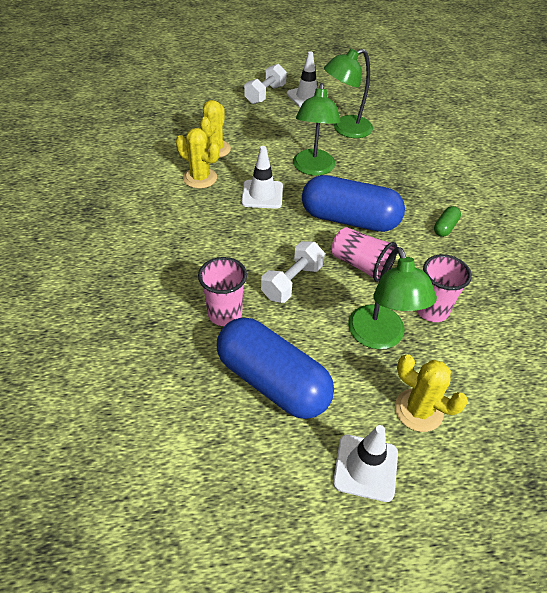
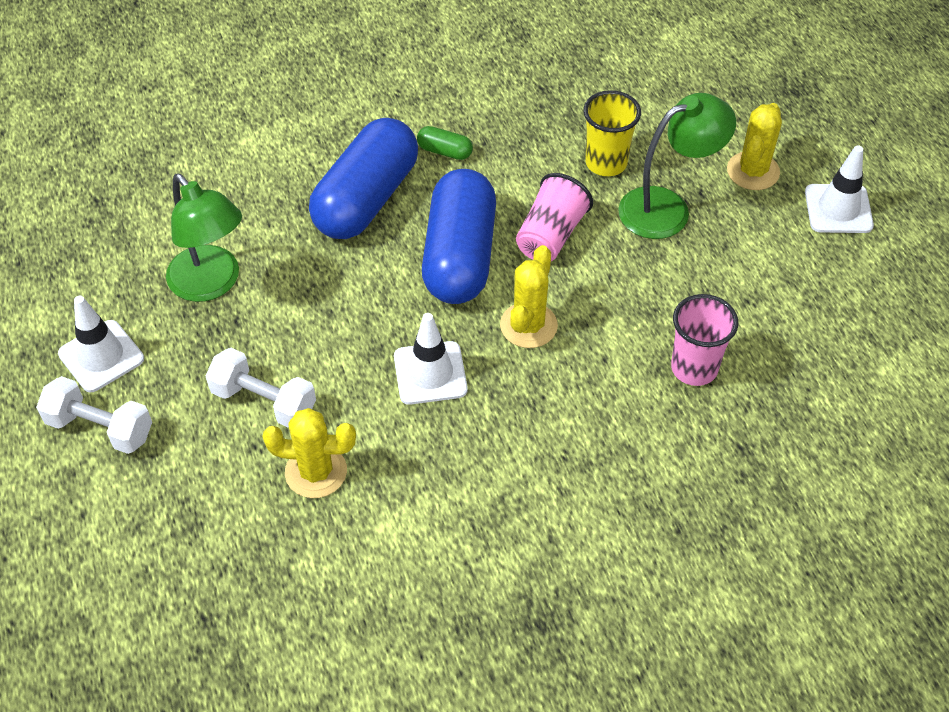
camera: 100 degrees left, 5 degrees up
yellow cactus [176,128,219,189] -> yellow cactus moved to [500,245,558,348]
blue capsule [217,318,334,419] -> blue capsule moved to [309,118,418,239]
white dumbbell [261,241,325,303] -> white dumbbell moved to [206,348,316,428]
green lamp [293,83,341,176] -> none
pink cup [416,254,472,322] -> yellow cup [583,90,641,176]

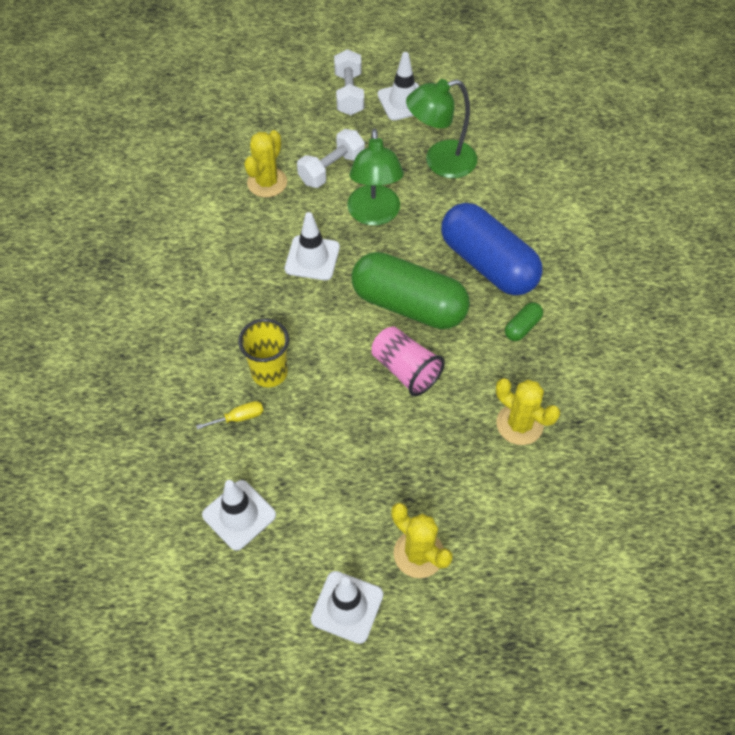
camera: 110 degrees right, 5 degrees up
white dumbbell [36,376,152,454] -> white dumbbell turned 45 degrees counterclockwise [334,49,364,115]
blue capsule [422,169,496,304] -> green capsule [352,252,470,329]
yellow cactus [500,245,558,348] -> yellow cactus moved to [496,378,560,445]
yellow cup [583,90,641,176] -> yellow cup moved to [238,318,289,387]
green lamp [618,93,736,239] -> green lamp moved to [347,128,404,226]
pink cup [671,294,738,386] -> yellow screwdriver [196,401,263,430]
none -> white traffic cone [202,480,276,551]

